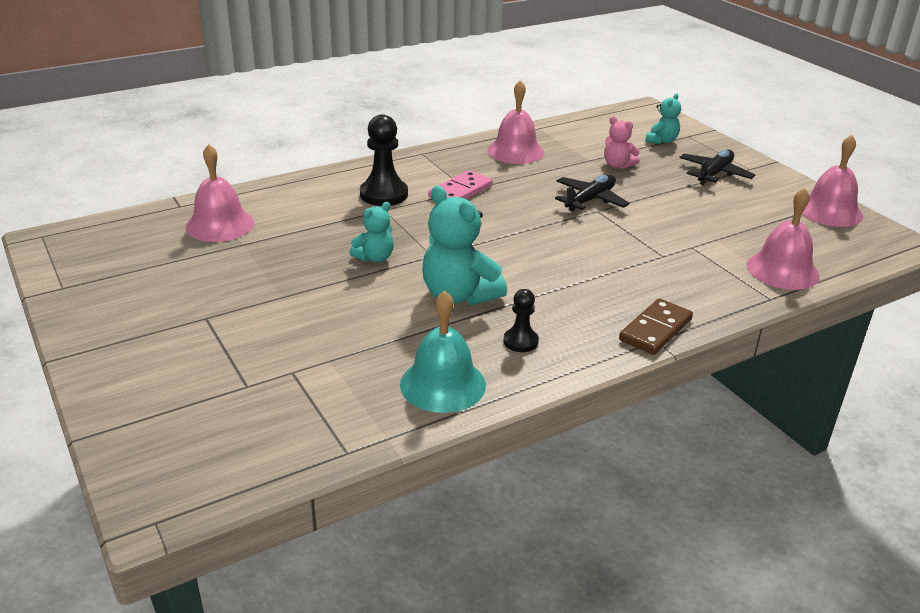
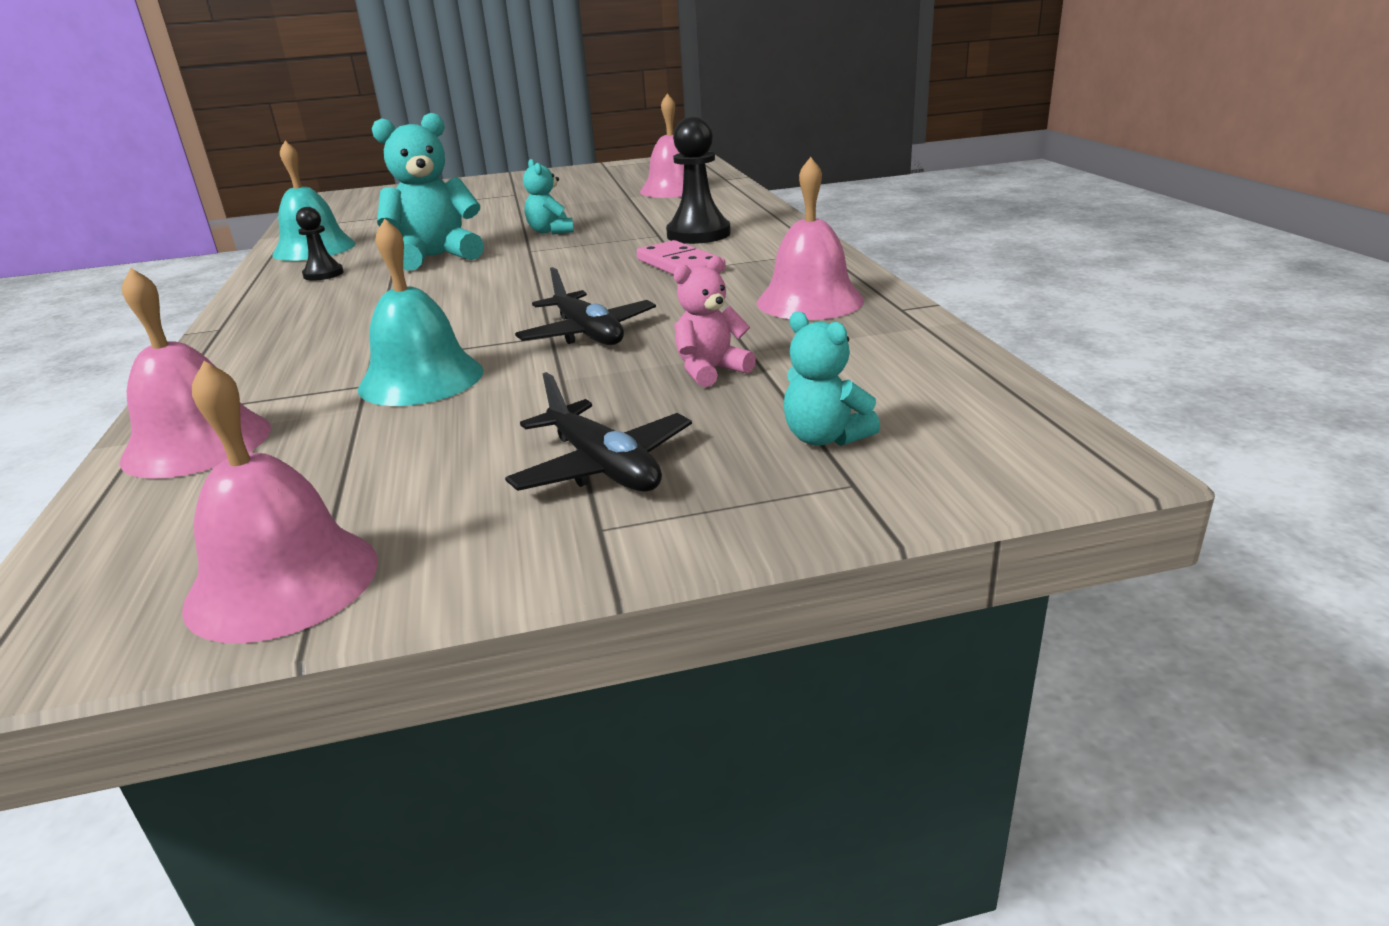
camera: 110 degrees right, 5 degrees down
brown domino [619,298,693,355] -> none
none -> turquoise bell [358,218,484,406]

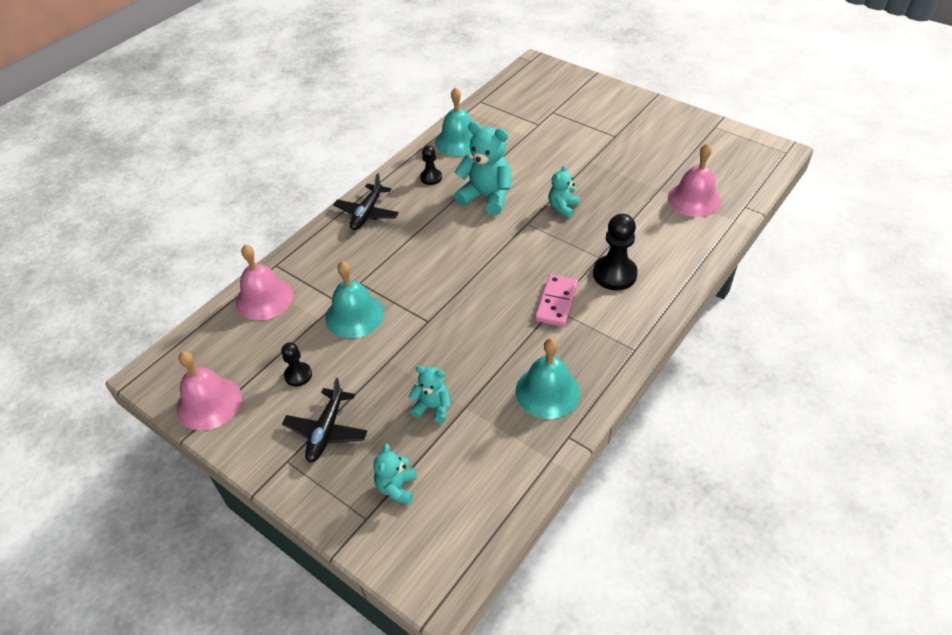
camera: 50 degrees right, 20 degrees up
black plane [515,267,656,345] -> black plane moved to [333,173,399,230]
pink teddy bear [674,256,756,387] -> turquoise teddy bear [409,366,450,423]
pink bell [757,157,864,320] -> turquoise bell [516,338,580,419]
none -> black pawn [281,342,312,386]

